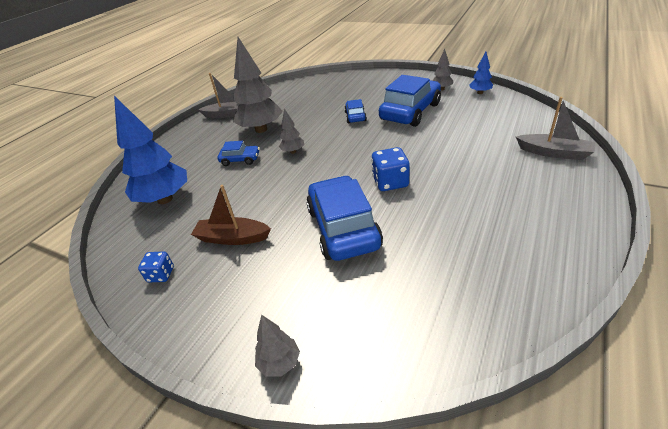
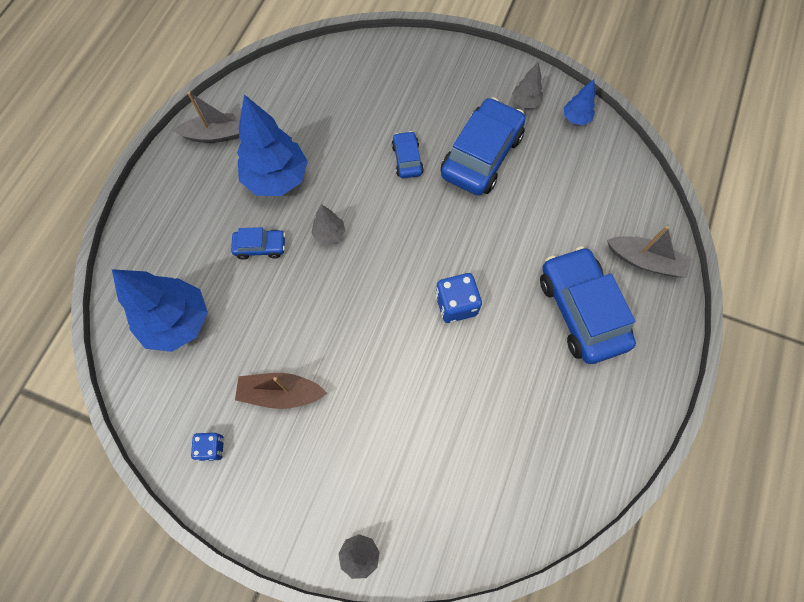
camera: 10 degrees left, 30 degrees up
grey tree [233,37,283,133] -> blue tree [237,94,308,196]
blue car [306,175,383,261] -> blue car moved to [540,246,636,364]

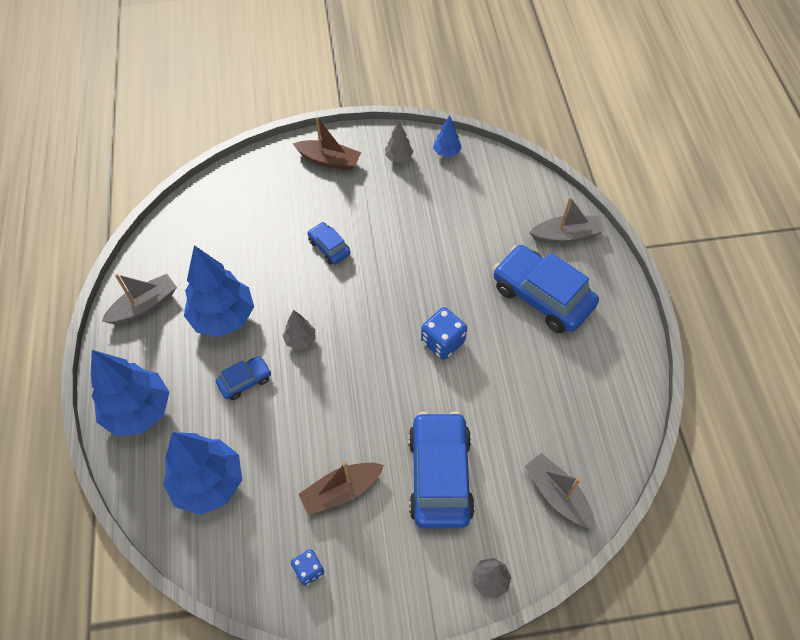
camera: 30 degrees left, 10 degrees down
blue car [441,97,526,196] -> blue car moved to [408,411,475,528]
none -> blue tree [91,350,169,436]
none -> brown boat [293,117,361,170]
none -> grey boat [524,453,595,529]

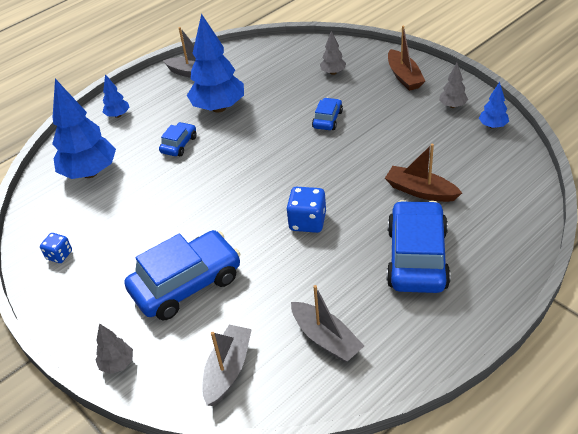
camera: 60 degrees right, 15 degrees down
blue tree [91,350,169,436] -> blue tree [103,74,129,118], size x0.47
blue car [216,356,271,400] -> blue car turned 90 degrees counterclockwise [159,122,197,156]
grey tree [283,310,315,350] -> grey tree moved to [320,31,346,75]
brown boat [299,461,384,515] -> brown boat moved to [385,144,462,202]
grey boat [529,197,604,243] -> grey boat moved to [291,285,364,362]

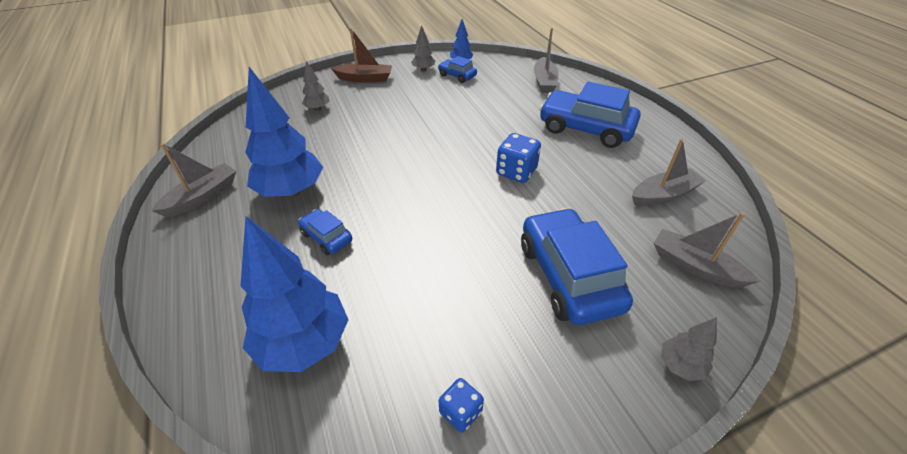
camera: 75 degrees left, 0 degrees up
blue tree [103,74,129,118] -> none
blue car [312,98,343,130] -> blue car moved to [438,56,477,83]
brown boat [385,144,462,202] -> none
none -> grey boat [534,28,559,93]

